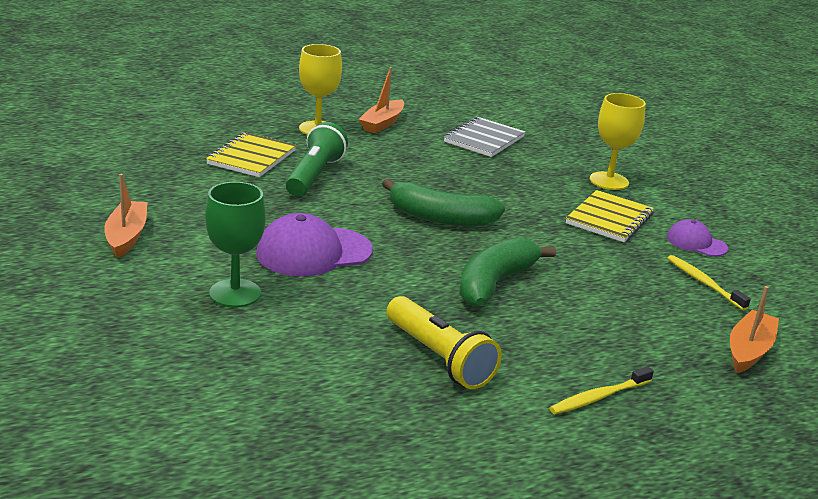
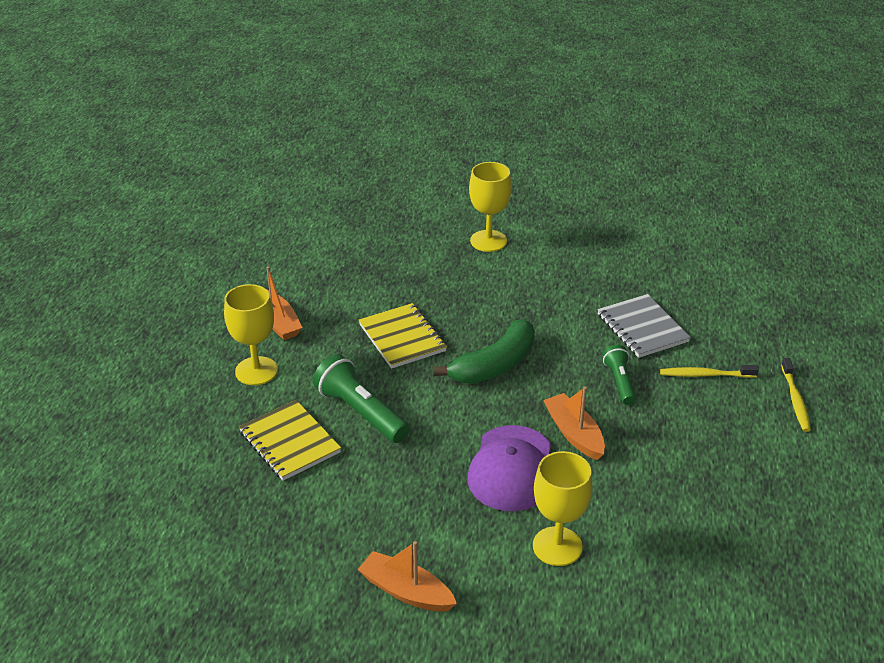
camera: 55 degrees left, 10 degrees up
green goblet [205,182,266,307] -> yellow goblet [533,451,593,566]
yellow flashlight [386,296,502,389] -> none
grey notebook [444,117,525,157] -> grey notebook moved to [597,294,691,358]
green banana [459,238,556,307] -> green flashlight [603,345,636,405]
yellow notebook [566,190,654,242] -> yellow notebook moved to [359,303,447,369]
purple cap [667,219,728,257] -> none
yellow toothbrush [667,255,751,310] -> yellow toothbrush moved to [660,365,759,378]
orange boat [730,286,779,373] -> orange boat moved to [543,386,605,460]

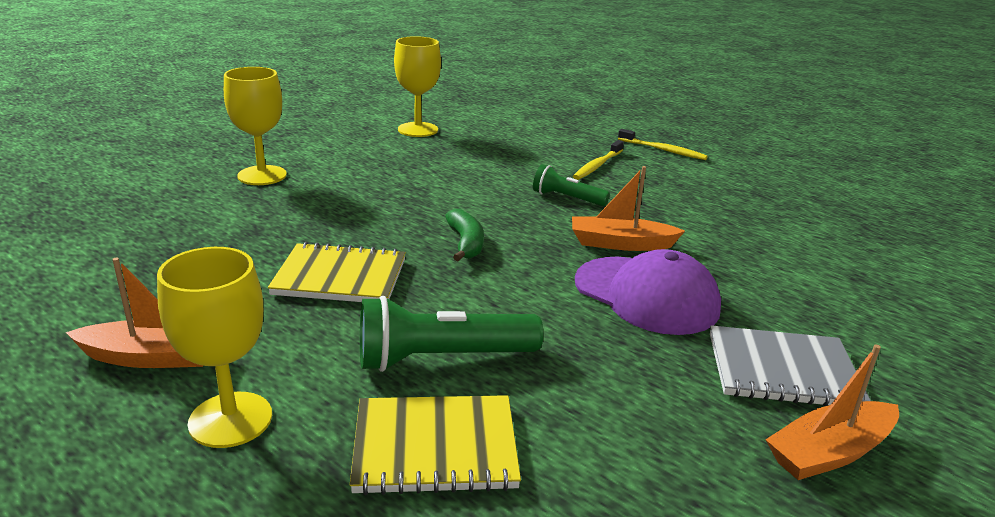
camera: 60 degrees left, 10 degrees down
green banana [433,319,535,384] -> green banana [445,209,484,261], size x0.59
yellow goblet [533,451,593,566] -> yellow goblet moved to [394,36,441,137]
grey notebook [597,294,691,358] -> grey notebook moved to [710,325,871,406]

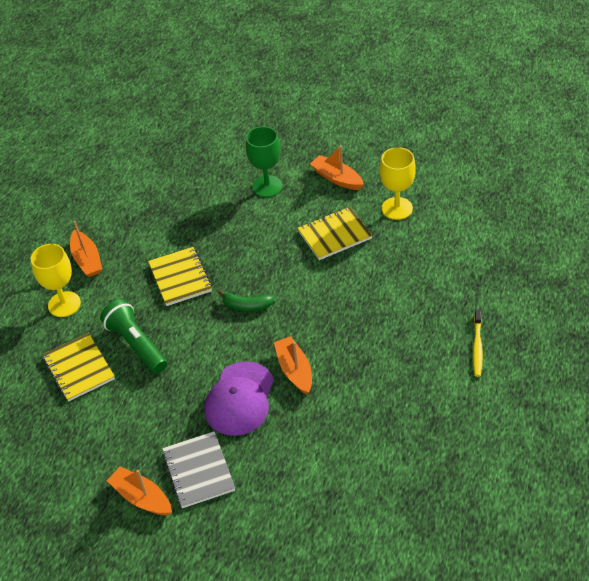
camera: 70 degrees right, 20 degrees up
yellow goblet [224,67,287,185] -> green goblet [246,126,282,197]
green banana [445,209,484,261] -> green banana turned 45 degrees clockwise [218,290,274,311]
green flashlight [533,164,610,206] -> none
yellow toothbrush [573,140,624,180] -> none
none -> yellow notebook [297,207,373,260]
none -> orange boat [310,145,364,190]

